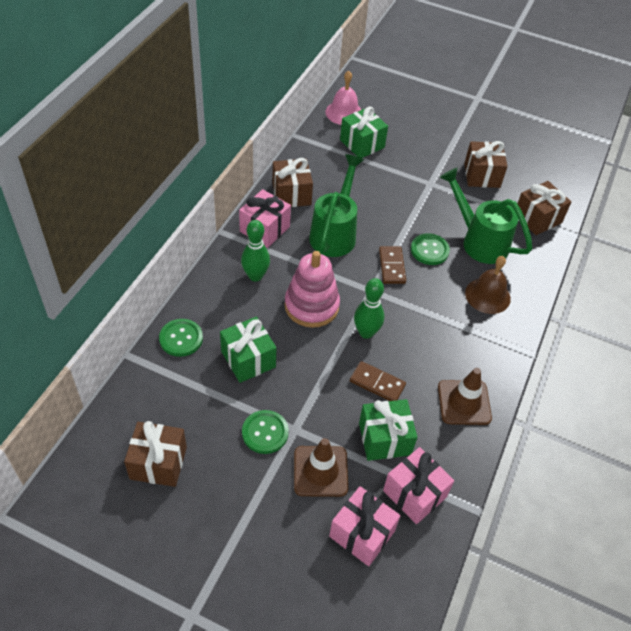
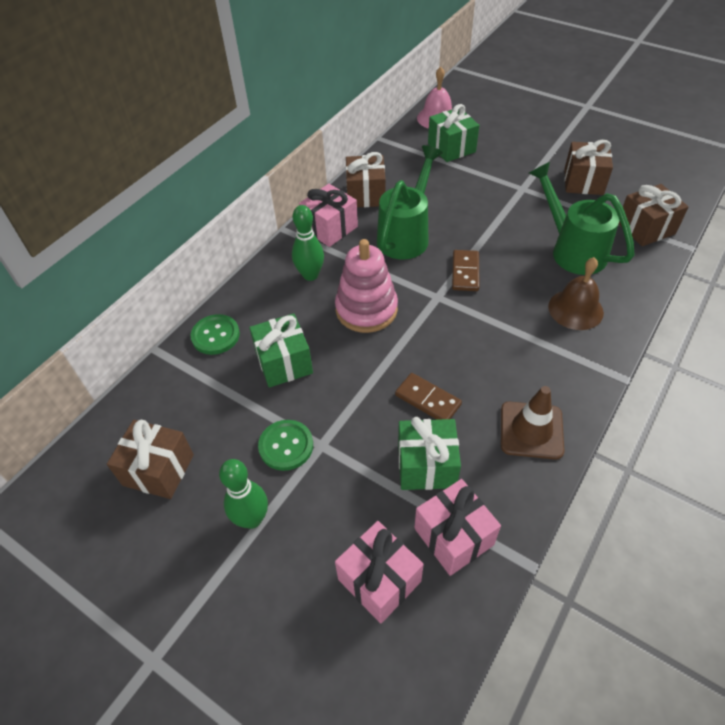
camera: 15 degrees right, 0 degrees up
brown traffic cone [294,438,348,497] -> none
green bowling pin [354,278,385,339] -> green bowling pin moved to [219,459,268,529]
green button [411,233,450,265] -> none

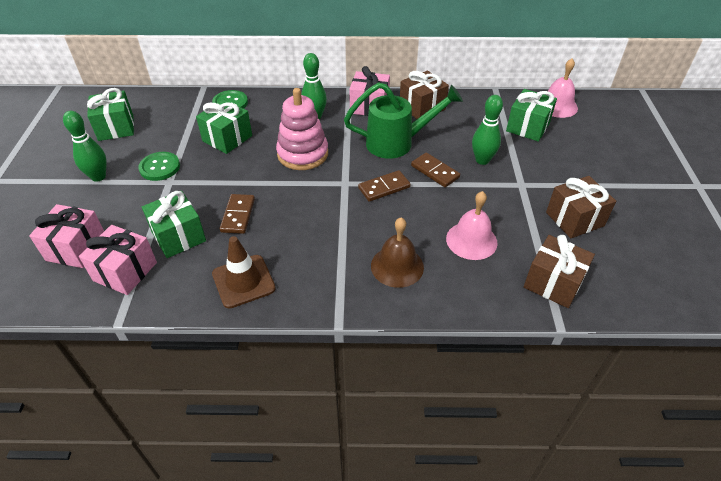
camera: 55 degrees right, 5 degrees down
brown gift [107,419,194,499] -> green gift [87,88,134,141]
green watering can [529,162,634,275] -> pink bell [446,191,498,260]
none -> brown domino [411,153,460,187]
none -> green bowling pin [472,95,503,165]

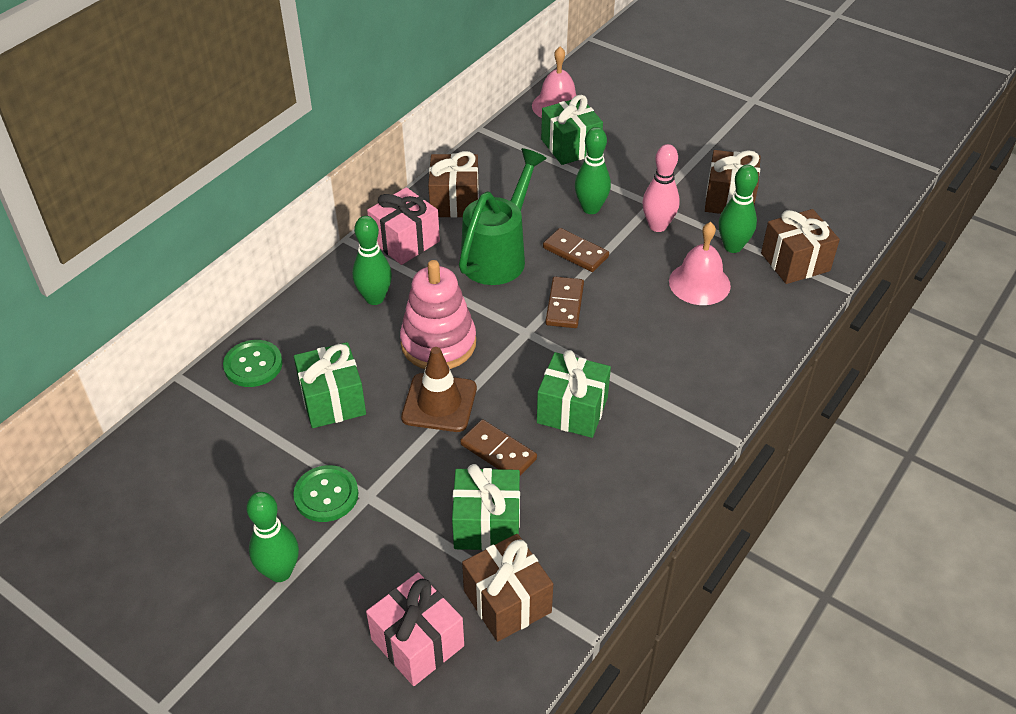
camera: 55 degrees left, 0 degrees up
pink gift [79,225,157,295] -> brown gift [462,534,553,642]
green gift [87,88,134,141] -> green gift moved to [537,350,611,438]
brown traffic cone [212,236,276,308] -> brown traffic cone moved to [401,347,477,432]
brown bell [371,218,424,288] -> none
brown domino [411,153,460,187] -> brown domino turned 45 degrees clockwise [543,228,609,272]
none -> pink bowling pin [642,144,680,232]
none -> green bowling pin [719,165,758,253]

